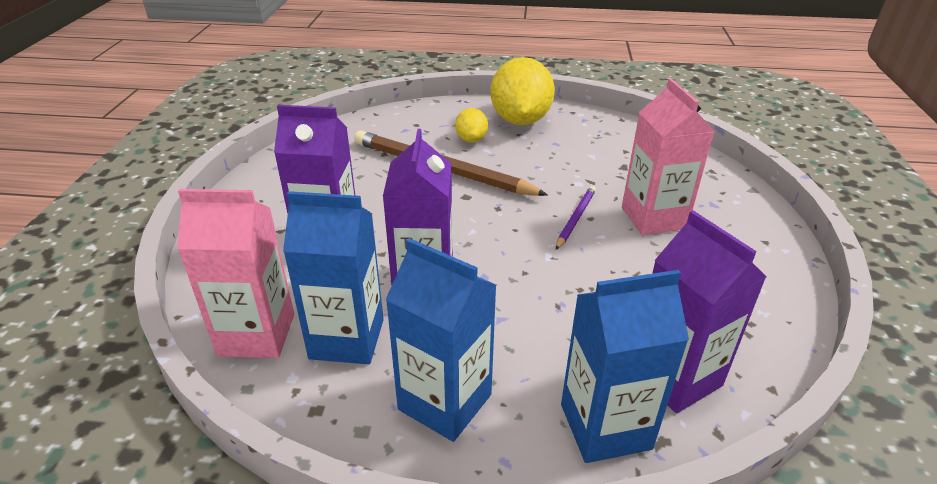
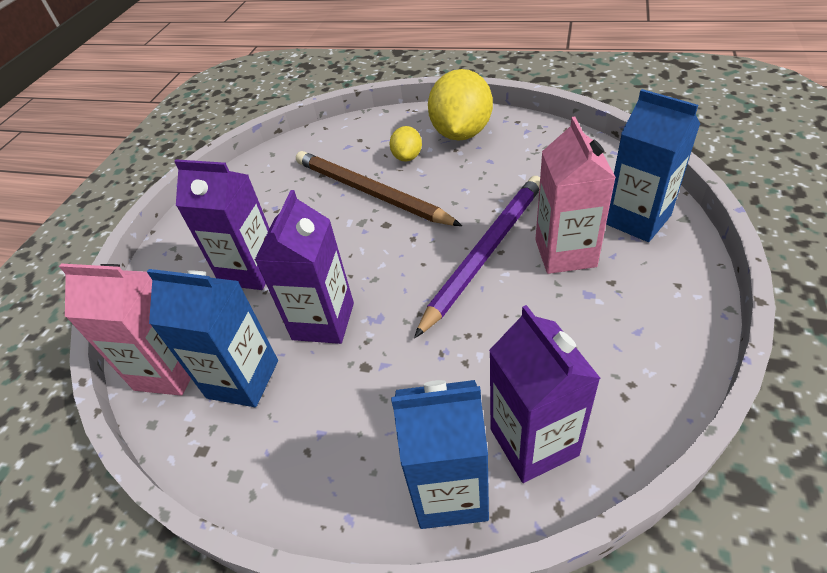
camera: 15 degrees right, 10 degrees up
blue carton [385,238,496,442] -> blue carton moved to [606,89,700,242]
purple pencil [556,186,596,250] -> purple pencil [414,176,540,338], size x2.13

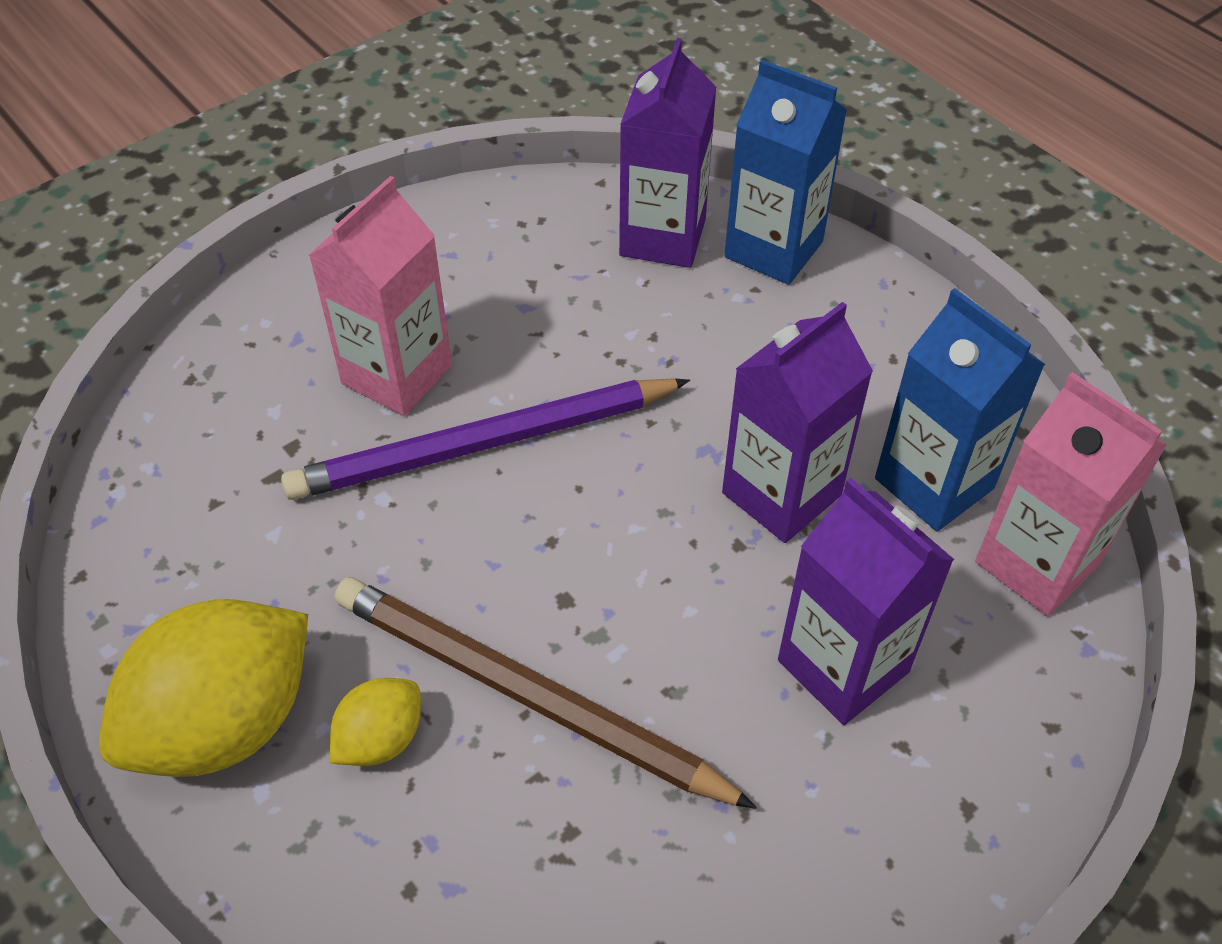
camera: 150 degrees left, 5 degrees up
brown pencil [296,151,462,226] -> brown pencil turned 135 degrees clockwise [335,577,757,809]
blue carton [606,89,700,242] -> none

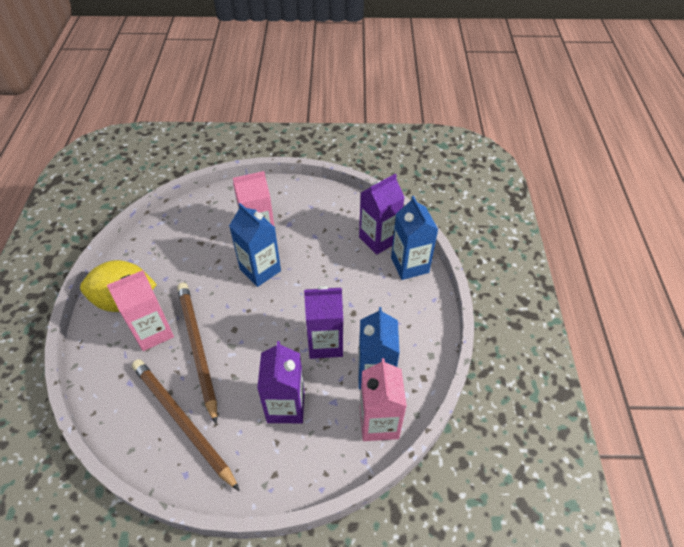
camera: 40 degrees right, 0 degrees up
purple pencil [281,378,690,500] -> blue carton [229,203,281,287]
yellow lemon [330,678,421,766] -> pink carton [107,270,174,351]
none -> brown pencil [132,359,240,491]

